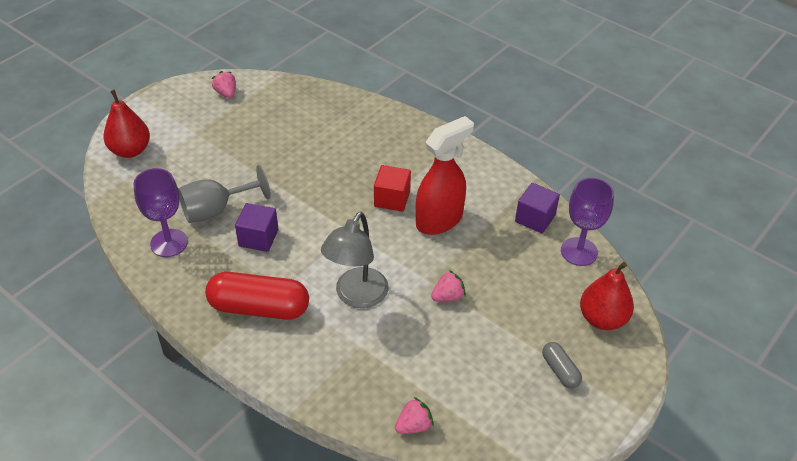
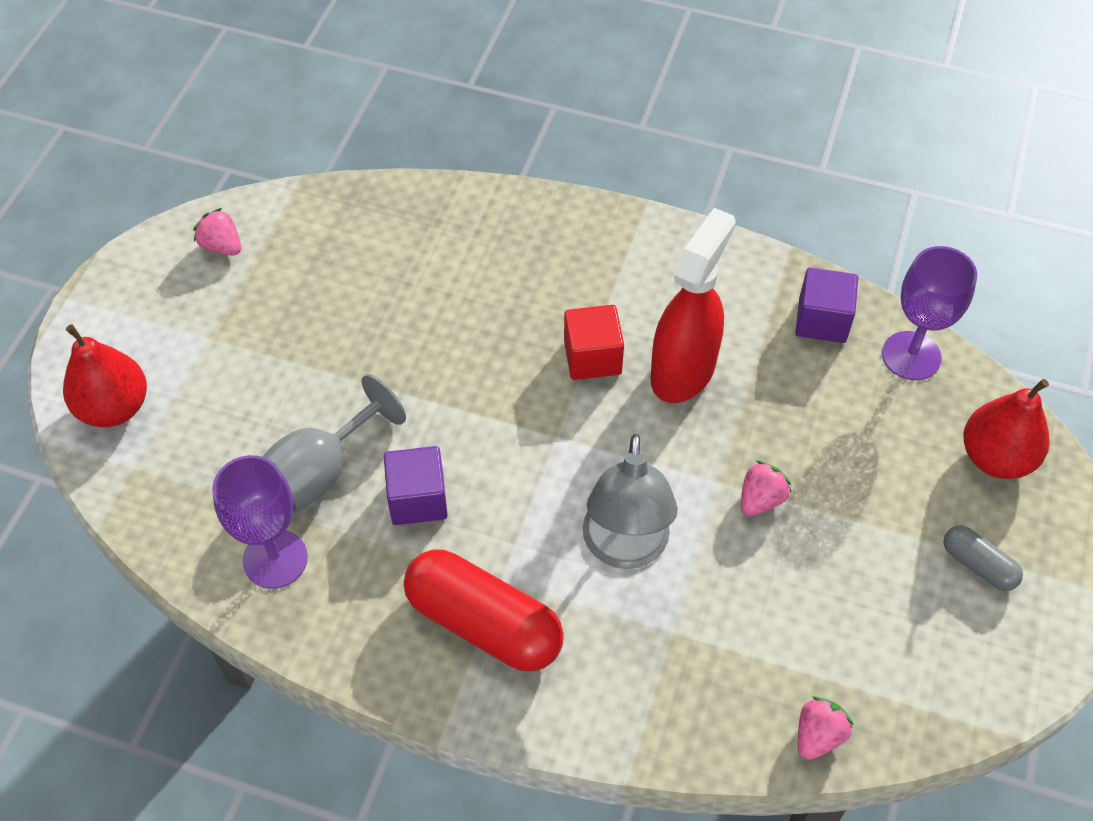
camera: 20 degrees left, 10 degrees up
red capsule [205,272,309,320] -> red capsule turned 45 degrees clockwise [404,550,564,671]

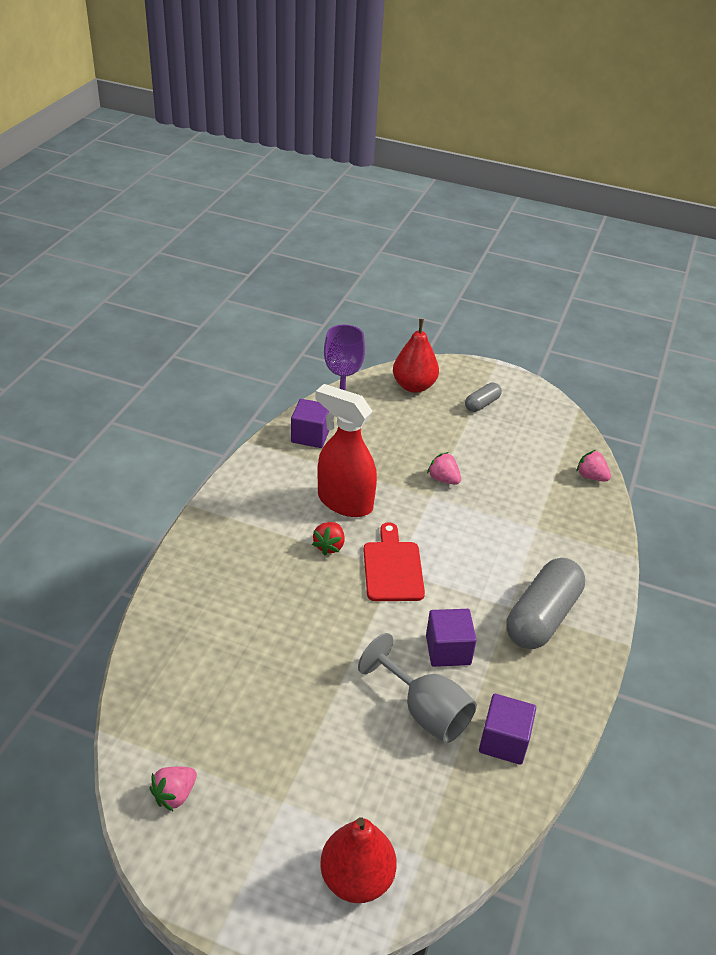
camera: 90 degrees left, 15 degrees down
purple goblet [212,455,308,589] -> purple cube [479,694,536,765]
red capsule [404,550,564,671] -> grey capsule [506,558,585,649]
red cube [564,305,624,380] -> red strawberry [312,522,345,555]
grey lamp [582,434,678,569] -> none
none -> red cutting board [363,522,425,601]

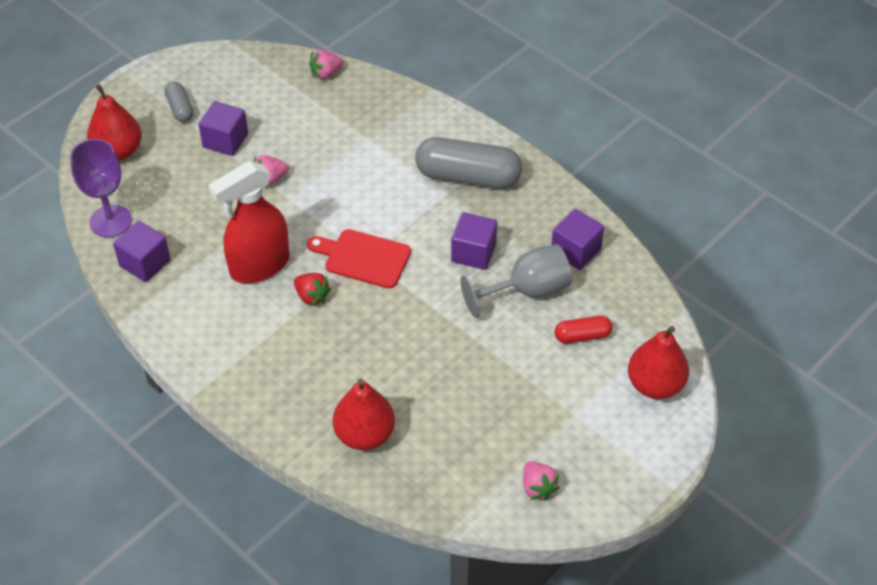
camera: 65 degrees left, 10 degrees up
grey capsule [506,558,585,649] -> grey capsule turned 45 degrees counterclockwise [415,137,522,189]
none -> purple cube [198,101,248,156]
none -> red pear [333,378,395,450]
none -> red capsule [555,316,612,344]

